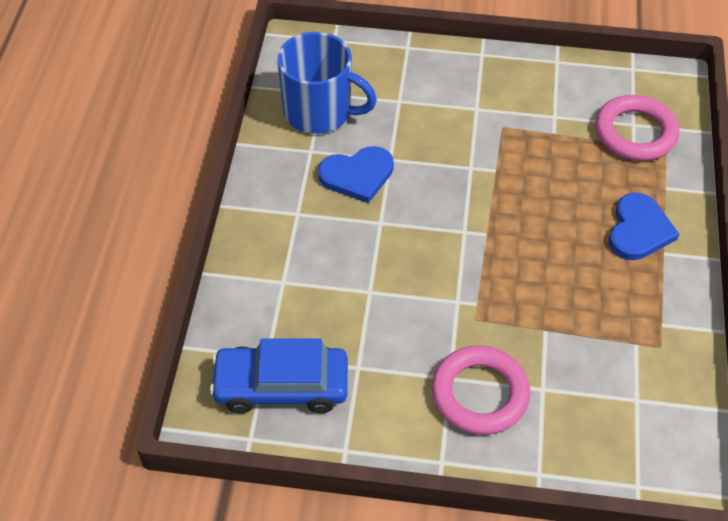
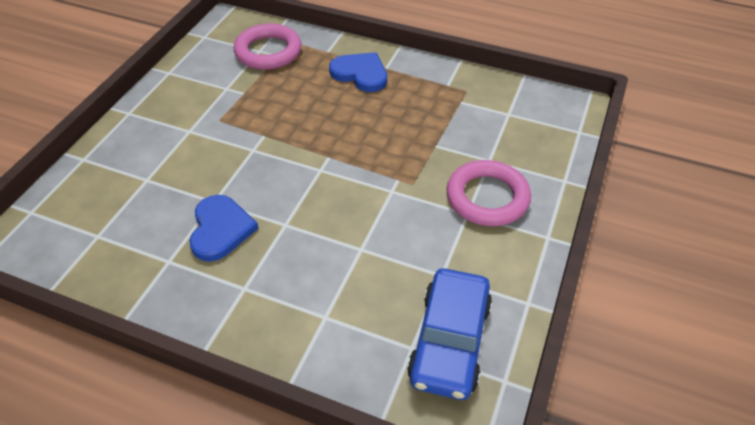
camera: 75 degrees left, 5 degrees down
blue mug [277,32,377,134] -> none

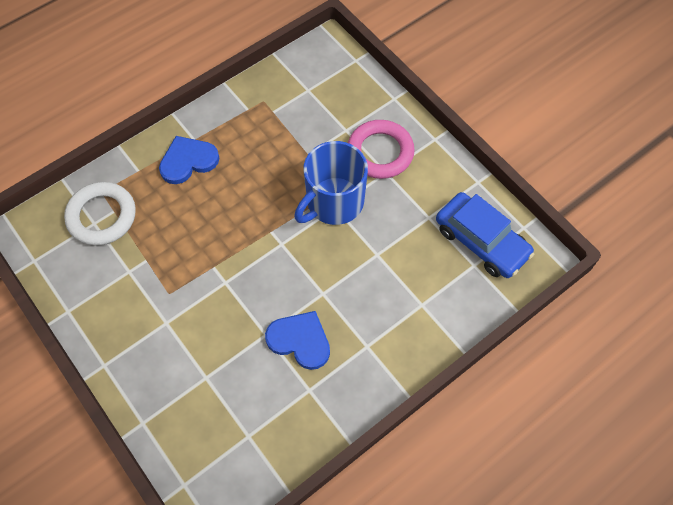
camera: 60 degrees left, 15 degrees up
pink ring [234,23,302,70] -> white ring [64,182,136,245]
none -> blue mug [294,141,368,225]

